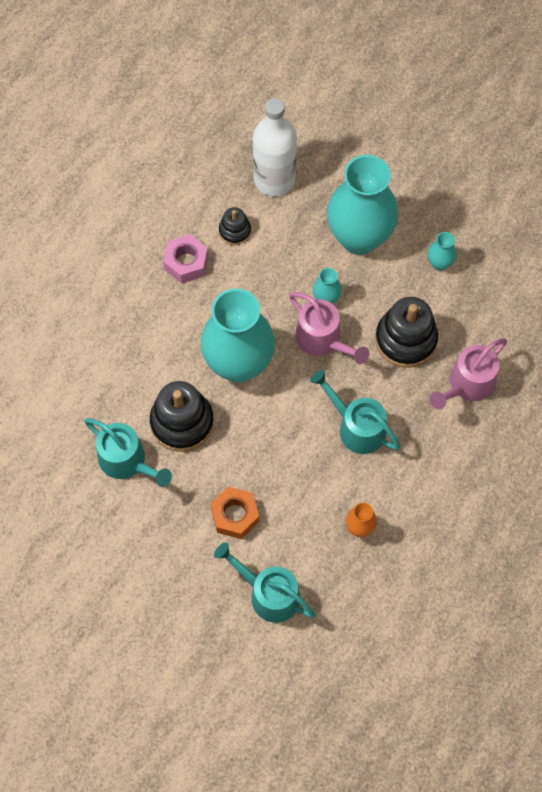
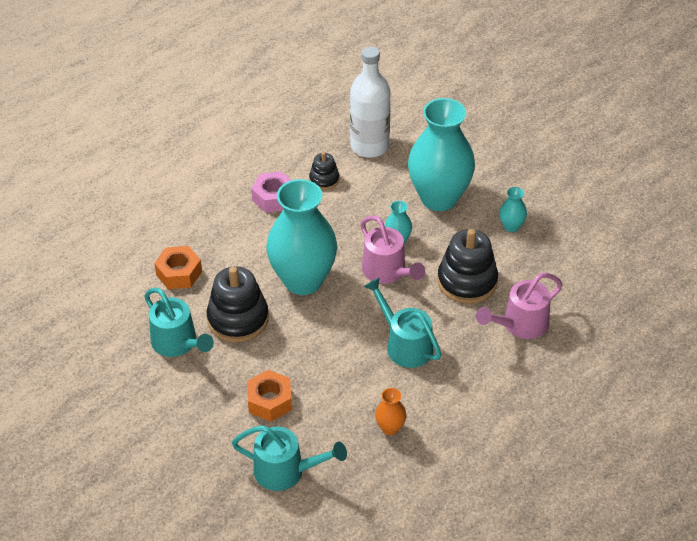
camera: 10 degrees right, 20 degrees down
turquoise watering can [214,542,316,623] -> turquoise watering can turned 150 degrees clockwise [232,425,347,491]
none -> orange nut [154,246,202,289]

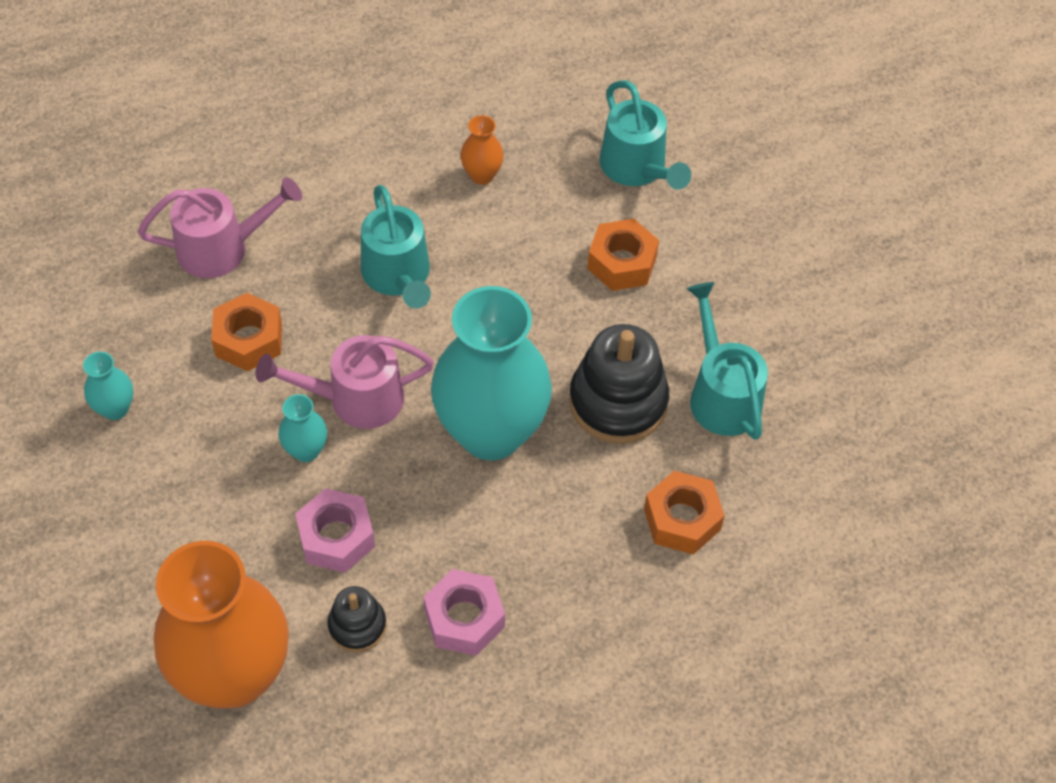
camera: 160 degrees left, 10 degrees up
turquoise watering can [232,425,347,491] -> turquoise watering can turned 150 degrees counterclockwise [599,80,691,190]
white bottle [350,46,391,158] -> orange vase [154,541,289,708]
pink watering can [361,215,425,284] -> pink watering can turned 90 degrees counterclockwise [255,335,434,429]
turquoise vase [408,98,475,211] -> none
black stacking toy [437,229,498,304] -> orange nut [211,293,282,371]
none -> pink nut [295,488,375,573]

